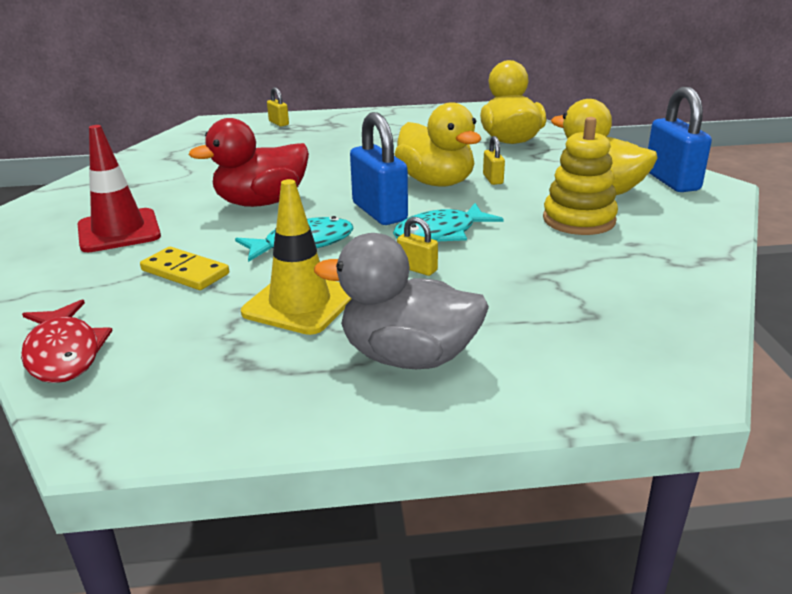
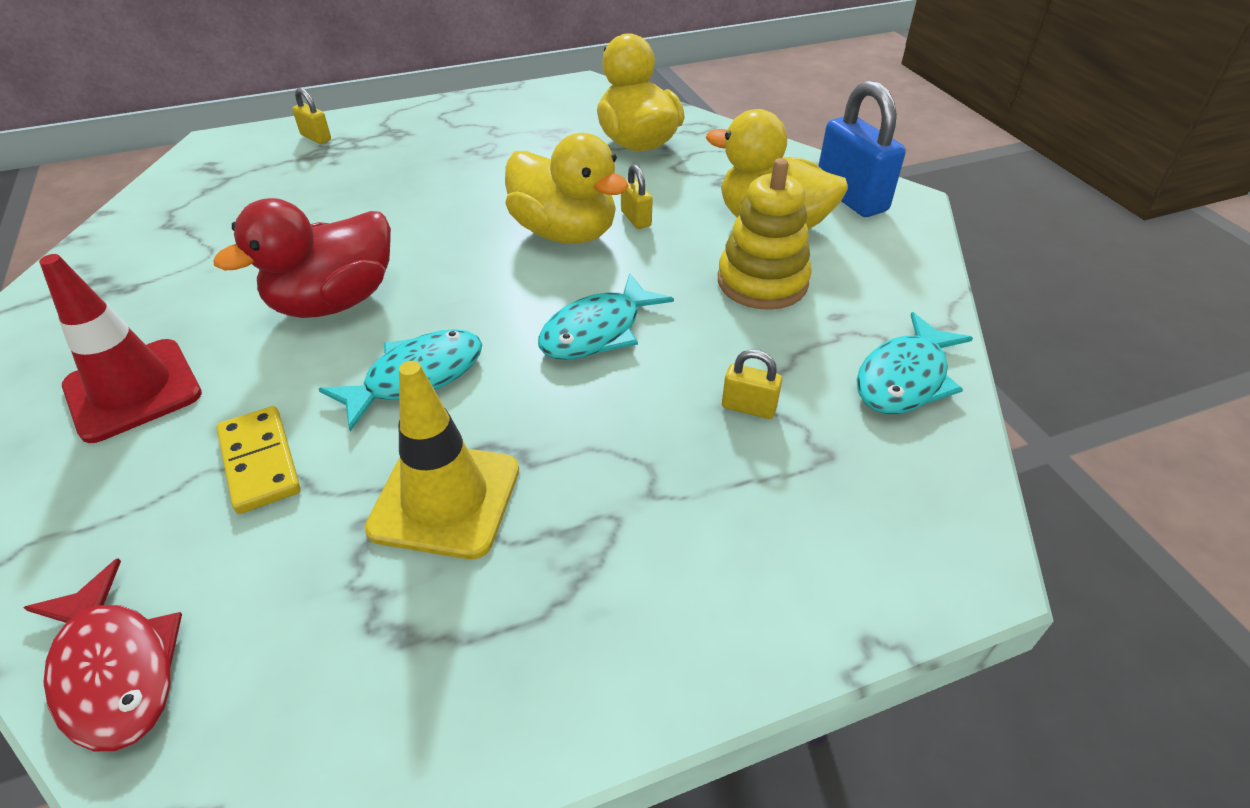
camera: 15 degrees left, 15 degrees up
yellow domino [140,247,229,290] -> yellow domino turned 45 degrees clockwise [216,406,301,514]
grey duck [314,233,489,369] -> none
blue padlock [350,112,408,225] -> none
yellow padlock [397,217,438,276] -> yellow padlock moved to [722,349,782,419]
none -> turquoise fish [857,312,973,414]

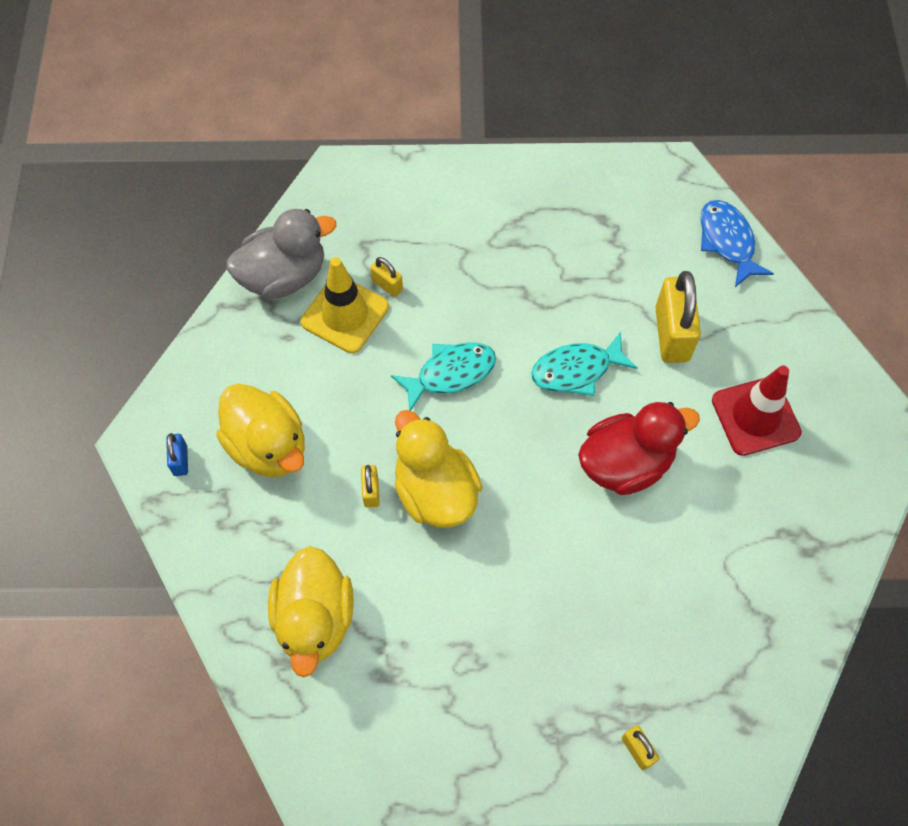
camera: 160 degrees left, 20 degrees up
red fish [24,558,182,751] -> blue fish [701,200,774,287]
yellow domino [216,406,301,514] -> yellow padlock [655,271,701,363]
yellow traffic cone [365,361,519,559] -> yellow traffic cone moved to [301,257,389,353]
yellow stacking toy [718,158,812,310] -> none
blue padlock [818,80,906,217] -> blue padlock [166,433,188,476], size x0.48
turquoise fish [857,312,973,414] -> grey duck [227,209,336,299]

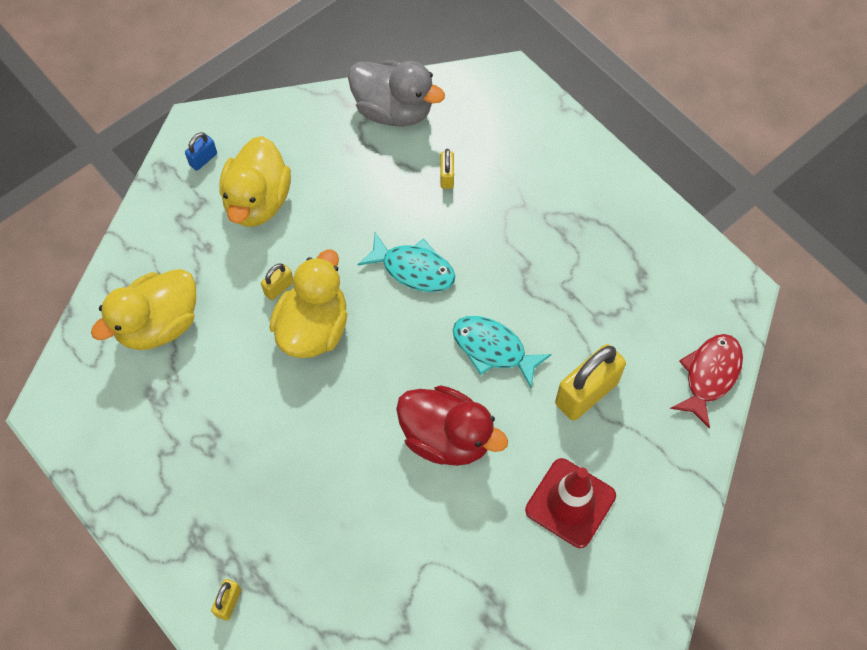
camera: 50 degrees right, 0 degrees up
yellow traffic cone [301,257,389,353] -> none
blue fish [701,200,774,287] -> red fish [670,334,743,429]

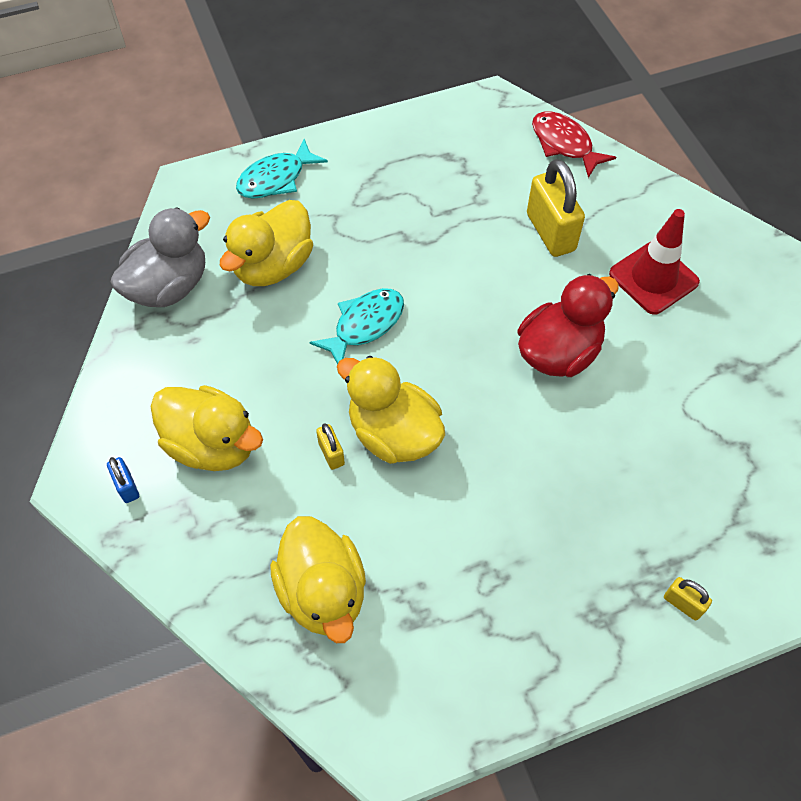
camera: 70 degrees left, 5 degrees down
yellow padlock [440,149,454,189] -> yellow duck [220,200,313,286]
turquoise fish [453,316,552,388] -> turquoise fish moved to [236,139,328,199]

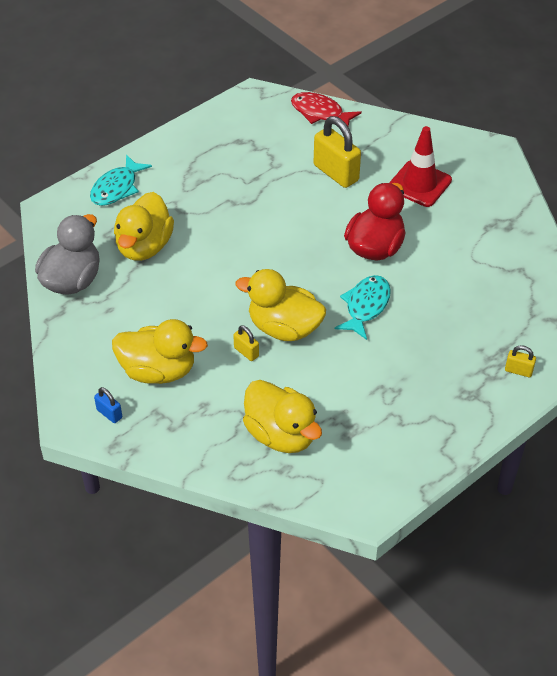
camera: 20 degrees left, 10 degrees down
turquoise fish [309,288,404,364] -> turquoise fish moved to [334,275,391,340]

